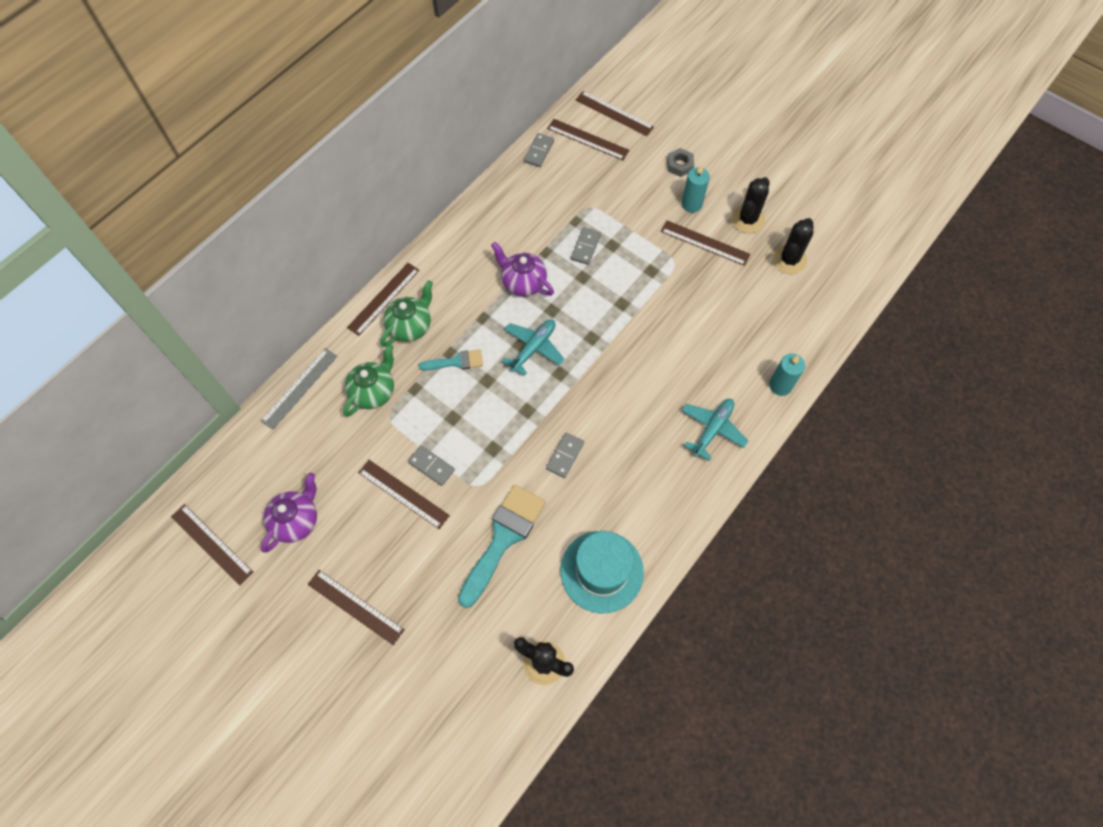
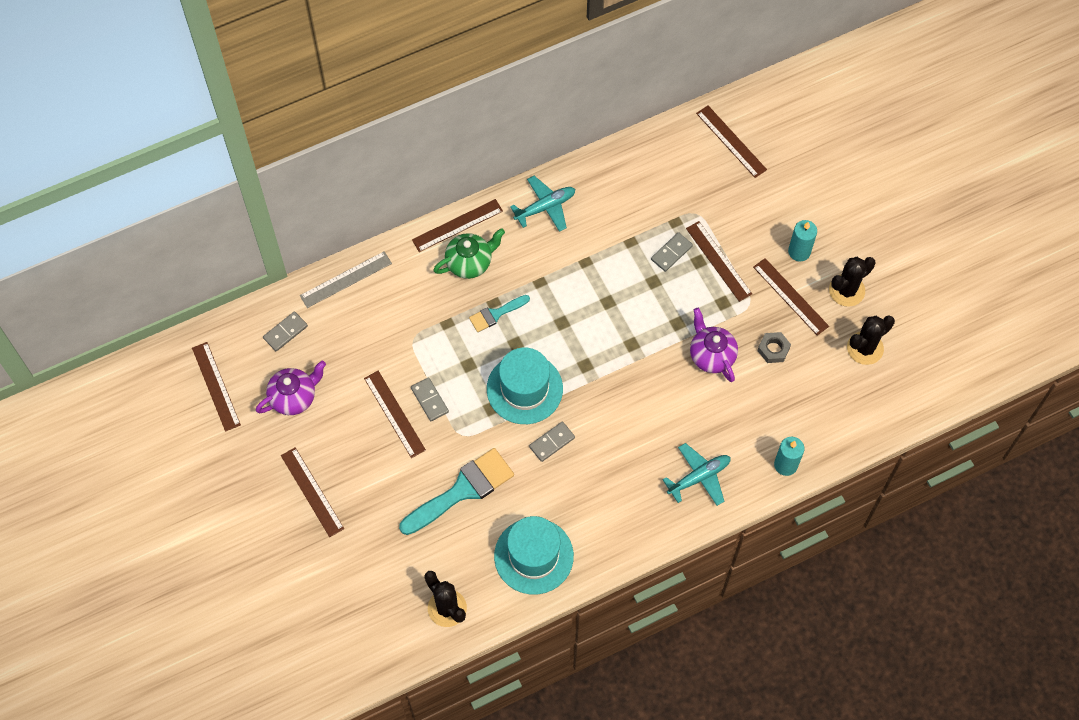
camera: 25 degrees right, 0 degrees up
green teapot [343,344,394,417] -> none
turquoise brush [418,349,483,370] -> turquoise brush turned 135 degrees clockwise [469,295,530,332]
purple teapot [491,242,554,296] -> purple teapot moved to [690,308,738,382]
turquoise plane [502,319,565,376] -> turquoise plane moved to [510,176,575,232]
grey domino [524,133,554,167] -> grey domino moved to [263,311,308,351]
brown ruler [576,91,654,136] -> brown ruler moved to [686,221,752,302]
grey nut [667,148,694,177] -> grey nut moved to [757,332,791,363]
none -> turquoise hat [487,347,563,424]

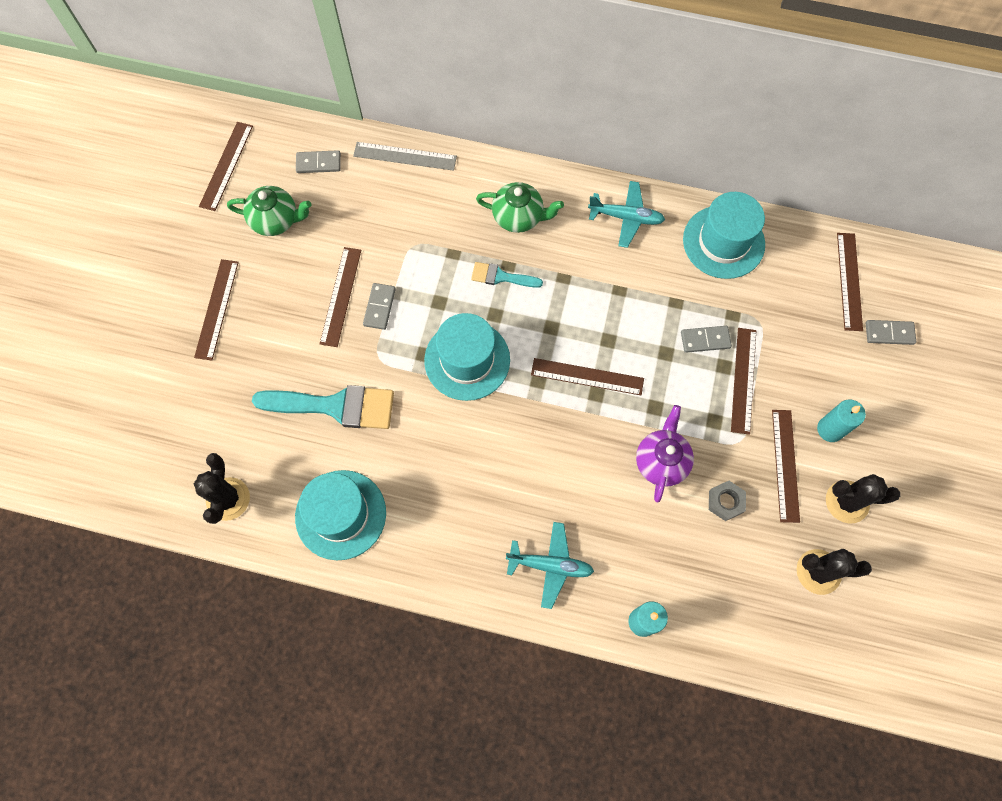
camera: 40 degrees right, 5 degrees up
purple teapot [256,361,326,415] -> green teapot [227,186,312,236]
brown ruler [412,199,503,252] -> brown ruler moved to [531,358,644,395]
grey domino [529,422,575,462] -> grey domino moved to [866,320,916,345]
none -> turquoise hat [683,192,765,279]

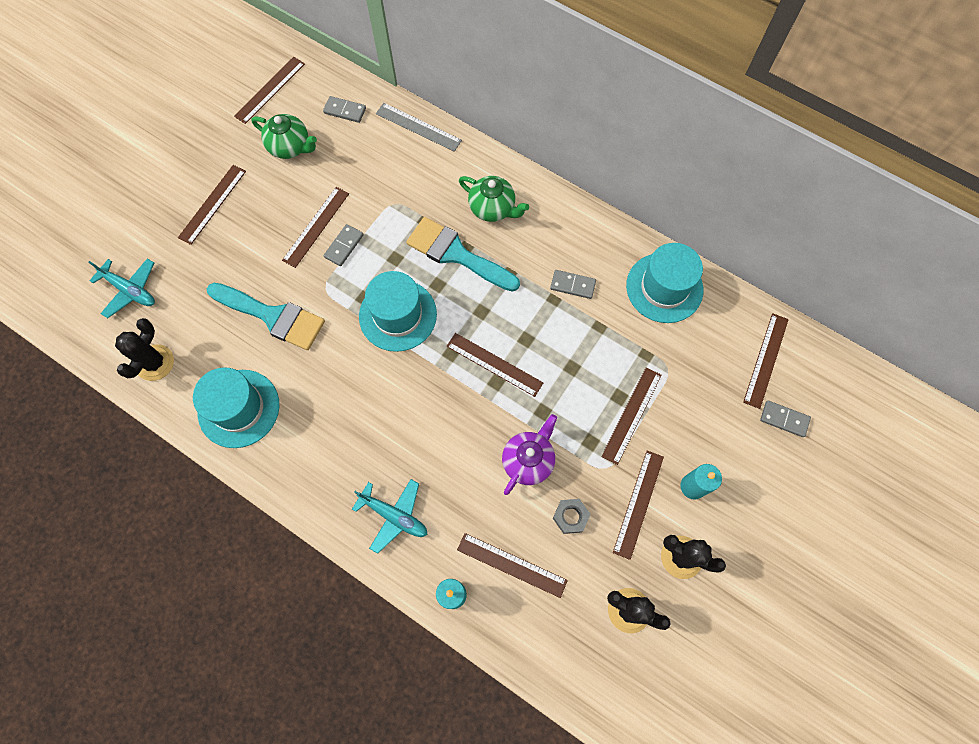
camera: 20 degrees right, 0 degrees up
turquoise brush [471,262,543,288] -> turquoise brush [406,217,520,292], size x1.88
turquoise plane [588,181,665,248] -> turquoise plane moved to [88,258,155,318]
grey domino [681,326,732,353] -> grey domino moved to [550,270,596,299]
none -> brown ruler [457,533,568,598]

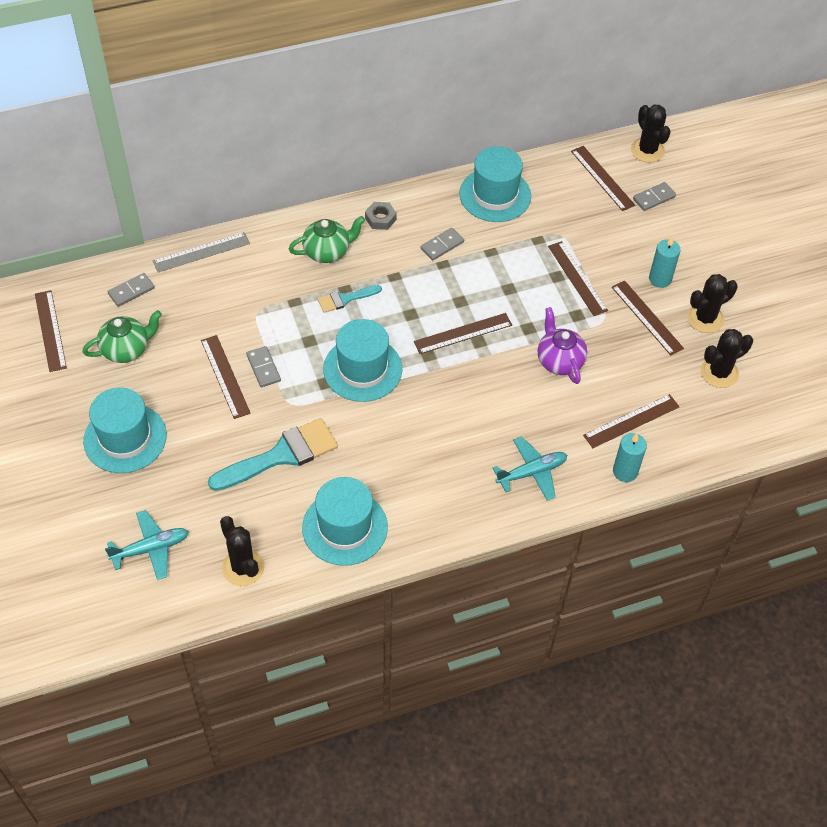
camera: 55 degrees left, 15 degrees down
brown ruler [178,165,246,245] -> turquoise hat [83,388,167,473]
turquoise brush [406,217,520,292] -> turquoise brush [318,285,382,313], size x0.53
grey nut [553,499,591,534] -> grey nut moved to [365,202,397,230]
none -> black cactus [631,105,671,163]

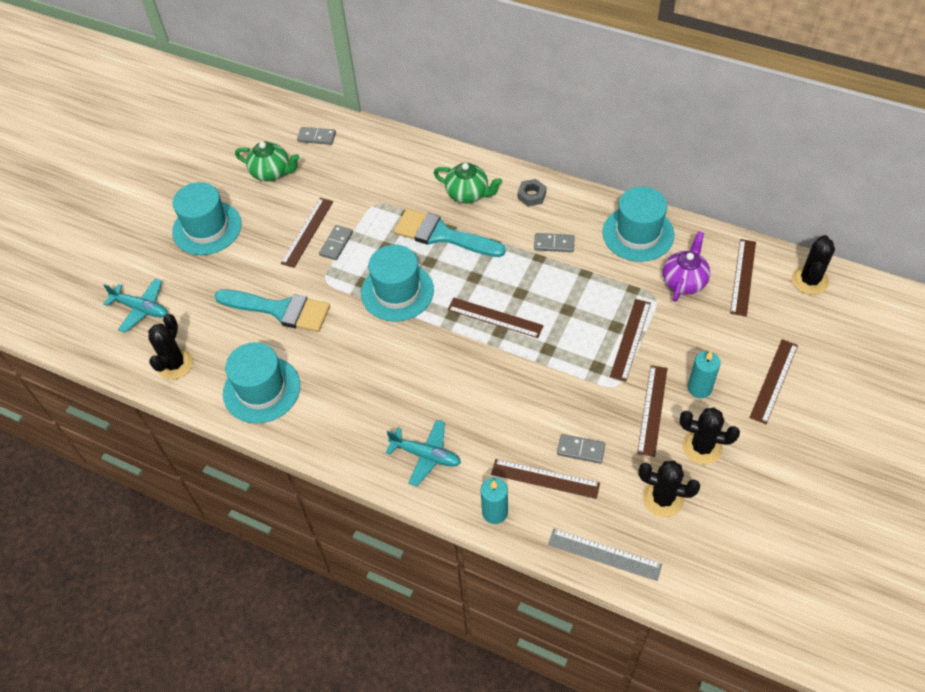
camera: 50 degrees right, 0 degrees up
brown ruler [35,290,67,372] -> brown ruler moved to [749,339,798,424]
grey ruler [153,232,250,272] -> grey ruler moved to [548,529,662,581]
turquoise brush [318,285,382,313] -> turquoise brush [394,209,506,257], size x1.88
purple teapot [538,307,587,384] -> purple teapot moved to [663,231,710,302]
grey domino [633,182,676,211] -> grey domino moved to [557,434,605,464]

